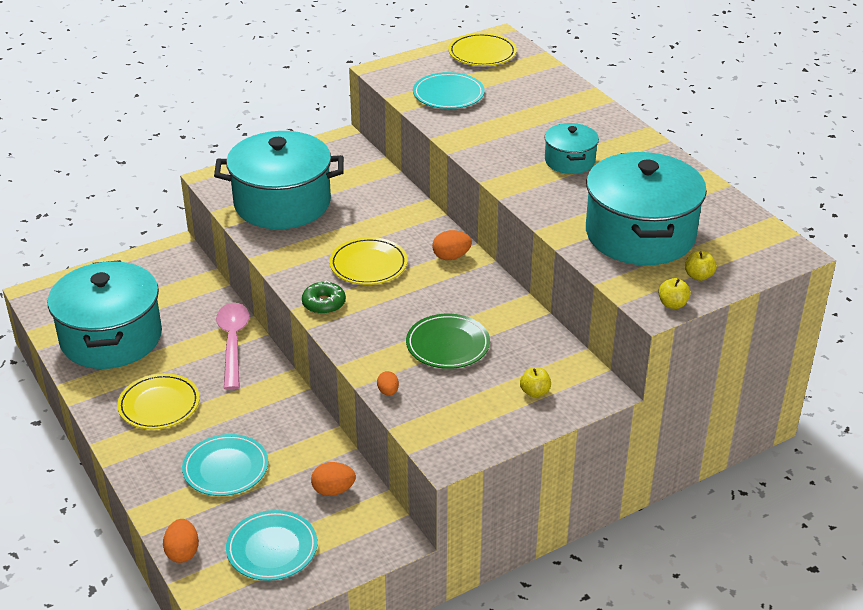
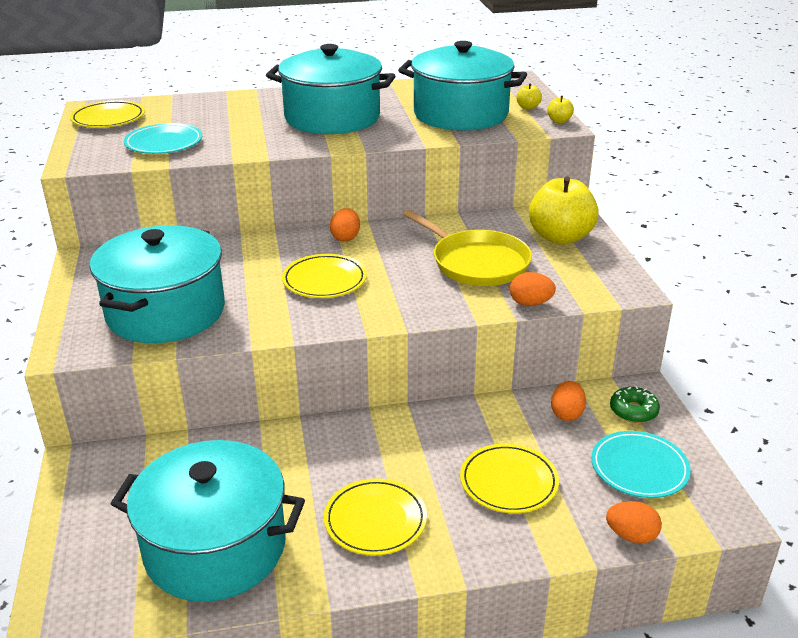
camera: 70 degrees left, 5 degrees down
turquoise plate [182,434,268,496] -> yellow plate [460,444,559,513]
pink spoon [216,303,249,390] -> none
green donut [302,281,346,314] -> green donut moved to [610,386,660,423]
orange egg [377,371,399,396] -> orange egg [510,272,556,306], size x1.54
green plate [406,314,490,369] -> yellow pan [403,210,532,286]
yellow apple [520,367,551,397] -> yellow apple [529,177,599,245], size x2.42
turquoise pot [545,123,599,174] -> turquoise pot [266,44,395,134], size x2.01

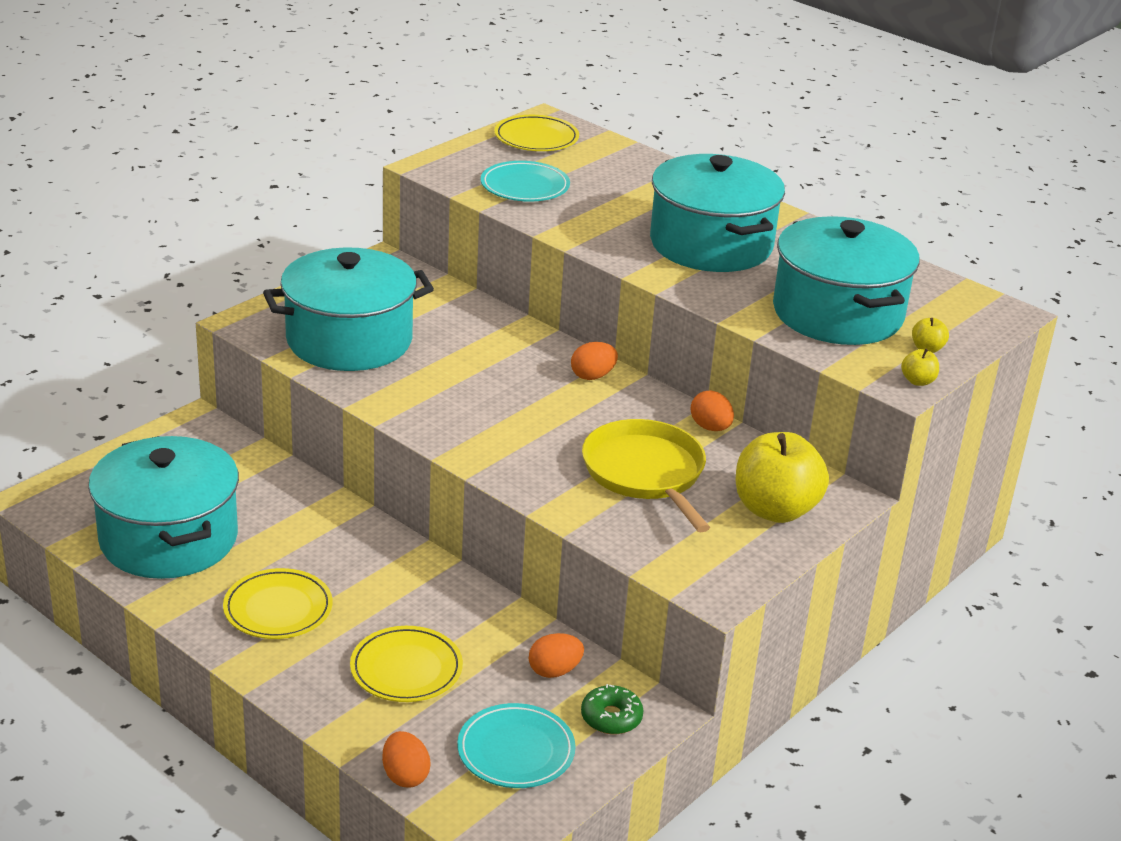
camera: 50 degrees right, 0 degrees up
yellow plate [282,254,367,298] -> none
yellow pan [403,210,532,286] -> yellow pan turned 150 degrees clockwise [582,419,710,532]
orange egg [510,272,556,306] -> orange egg moved to [691,390,734,431]

